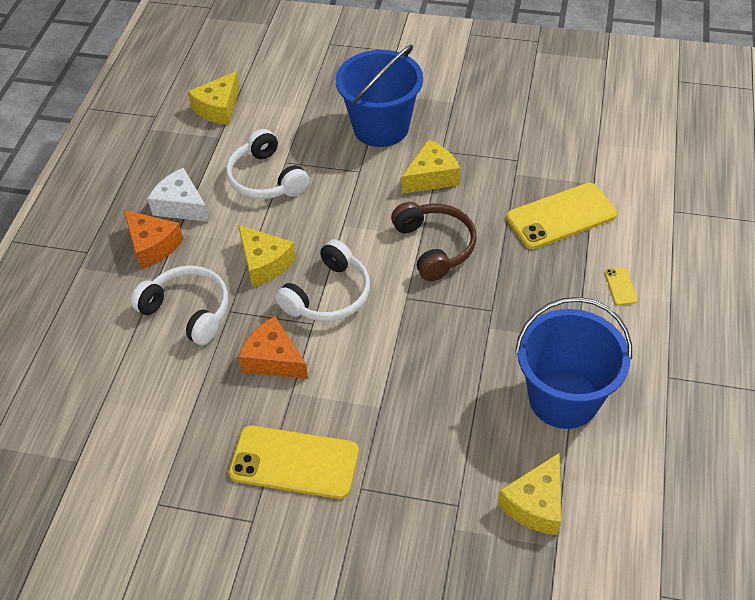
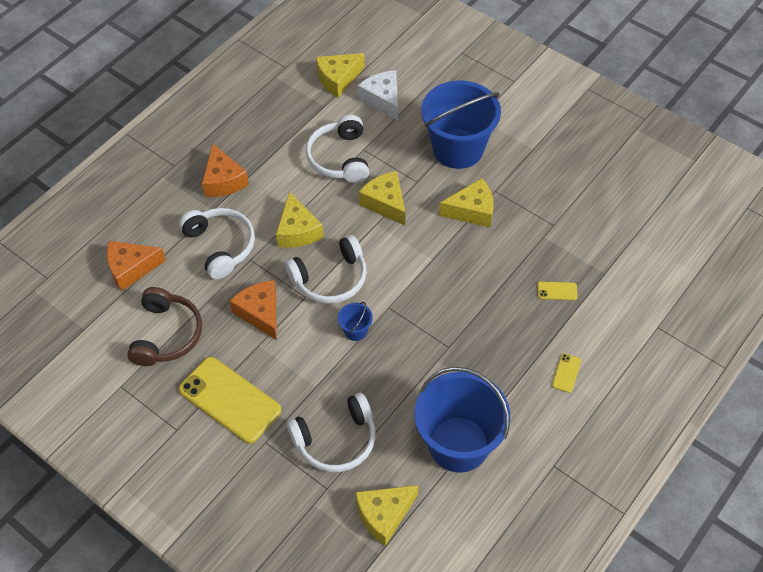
camera: 25 degrees right, 5 degrees up
white cheese [148,168,210,222] -> white cheese moved to [358,70,398,121]
brown headphones [391,202,477,281] -> brown headphones moved to [127,287,202,366]
yellow phone [506,183,617,249] -> yellow phone [537,282,578,300], size x0.41
none -> orange cheese [107,241,166,291]
none -> white headphones [287,393,376,472]
none -> blue bucket [338,302,373,341]
none -> yellow cheese [359,171,405,225]

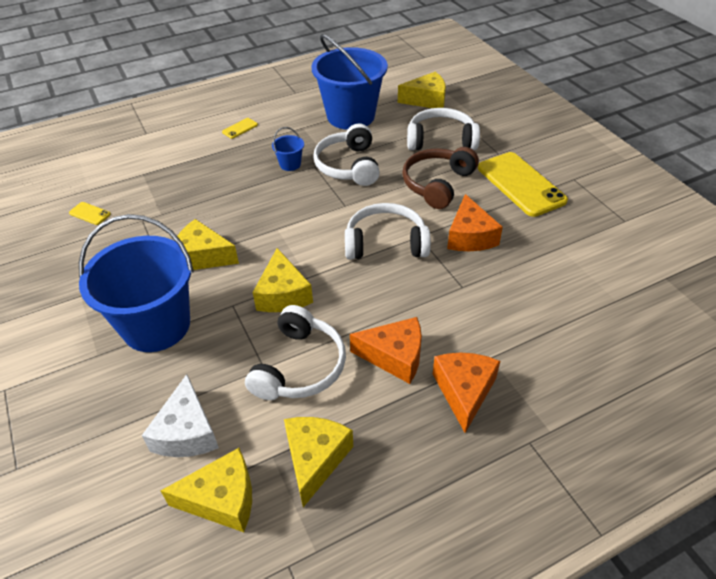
camera: 155 degrees left, 10 degrees down
orange cheese [107,241,166,291] -> orange cheese moved to [350,317,422,384]
brown headphones [127,287,202,366] -> brown headphones moved to [402,147,479,209]
white headphones [179,208,255,279] -> white headphones moved to [313,123,380,186]
yellow cheese [276,192,324,248] -> yellow cheese moved to [284,417,353,507]
blue bucket [338,302,373,341] -> blue bucket moved to [272,127,304,171]
yellow phone [537,282,578,300] -> yellow phone moved to [69,202,111,225]

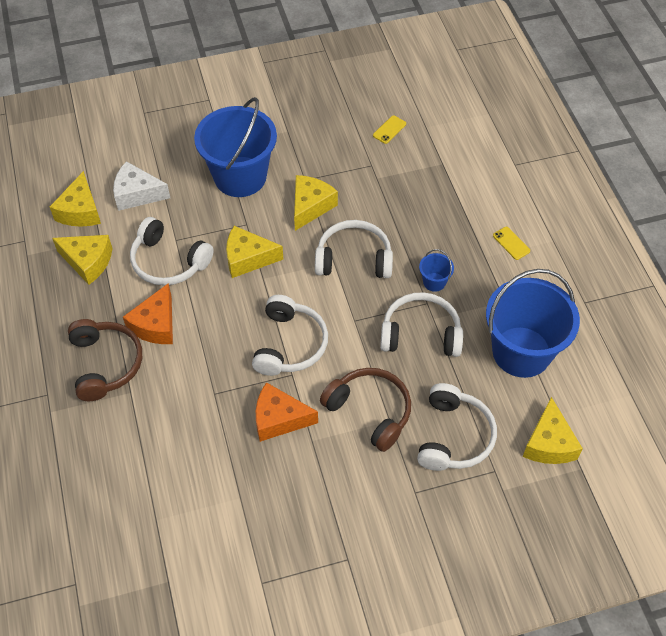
camera: 100 degrees right, 10 degrees up
orange cheese [433,353,500,433] -> brown headphones [68,319,142,401]
yellow phone [478,152,568,217] -> none
none -> white headphones [315,220,393,278]

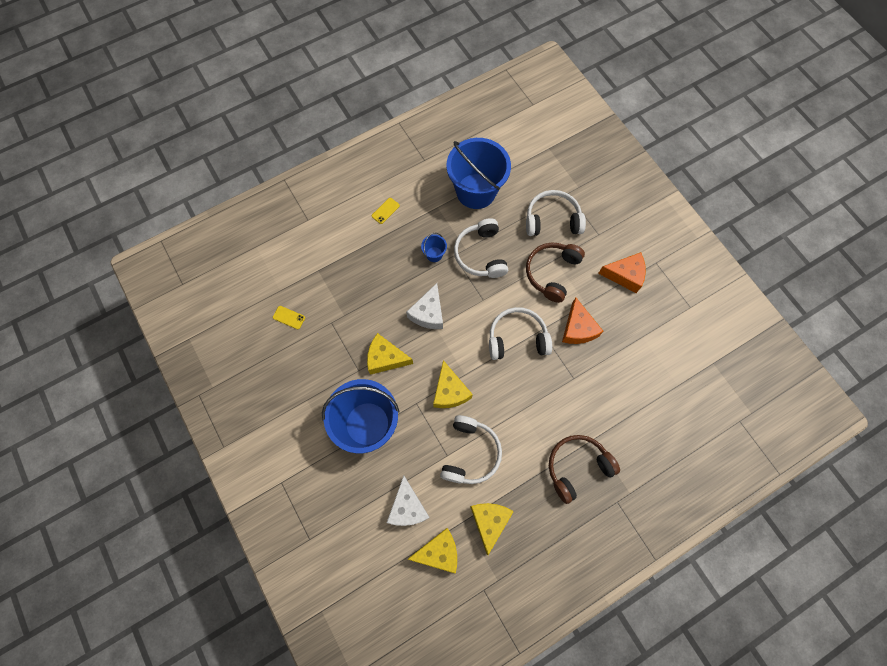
camera: 105 degrees left, 15 degrees up
orange cheese [123,283,173,344] -> orange cheese moved to [598,252,646,293]
white headphones [315,220,393,278] -> white cheese [406,283,443,329]
yellow cheese [523,397,583,464] -> none

